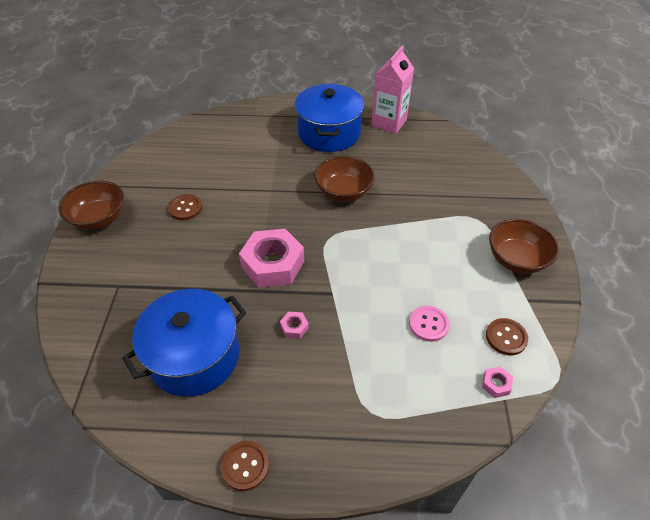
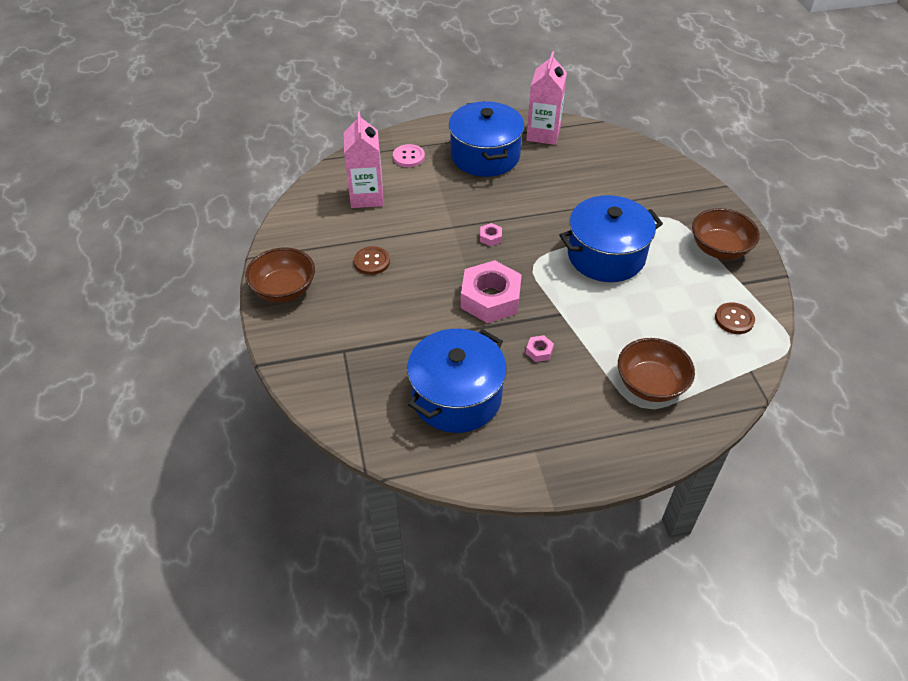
camera: 15 degrees left, 0 degrees up
brown button [221,441,269,491] -> none
brown bowl [314,156,375,202] -> brown bowl moved to [618,338,695,402]
pink button [409,306,450,342] -> pink button moved to [393,144,425,167]
pink nut [482,367,513,398] -> pink nut moved to [480,223,502,246]
none -> pink carton [344,111,384,208]
none -> blue pot [559,195,663,282]

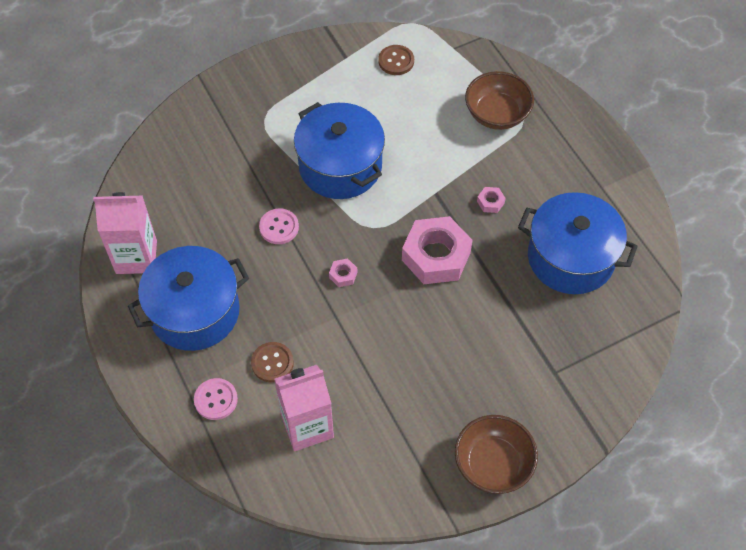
camera: 105 degrees left, 10 degrees up
brown button [354,246,390,275] -> brown button moved to [251,342,294,383]
brown bowl [692,208,760,260] -> none
none -> pink button [259,208,299,244]

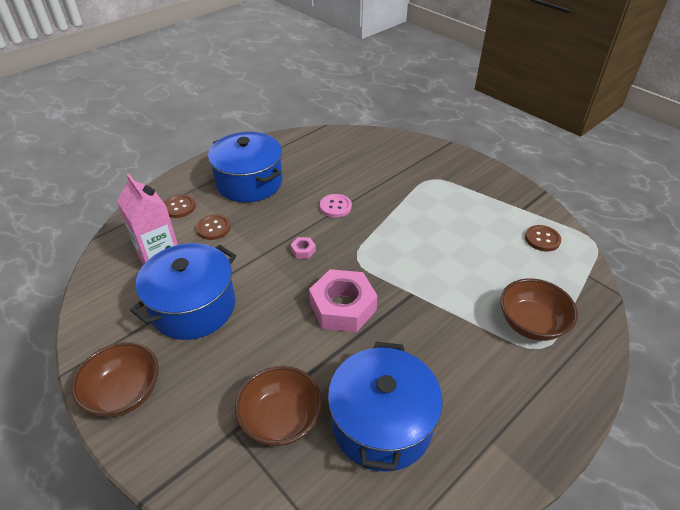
camera: 75 degrees right, 15 degrees down
pink carton [93,192,157,274] -> none
pink button [194,378,238,420] -> brown button [164,194,196,218]
blue pot [294,102,385,199] -> blue pot moved to [130,243,236,340]
pink nut [477,187,506,213] -> none
none -> brown bowl [235,366,322,446]

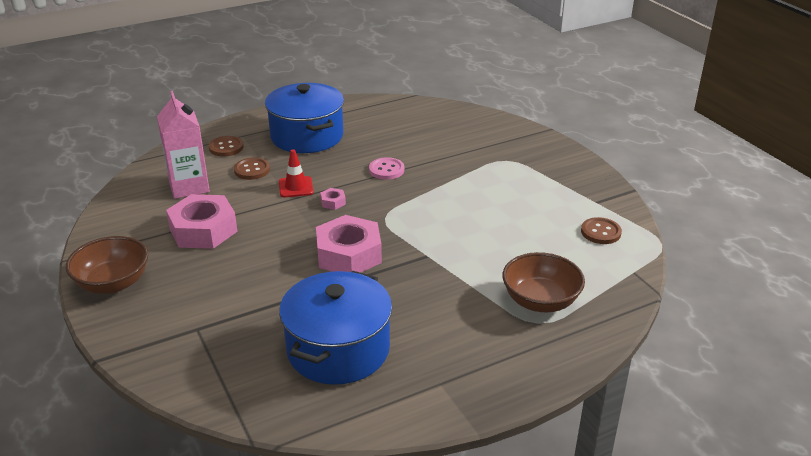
camera: 15 degrees right, 10 degrees down
blue pot [130,243,236,340] -> pink nut [166,194,238,249]
brown bowl [235,366,322,446] -> none
none -> red traffic cone [279,149,314,197]

